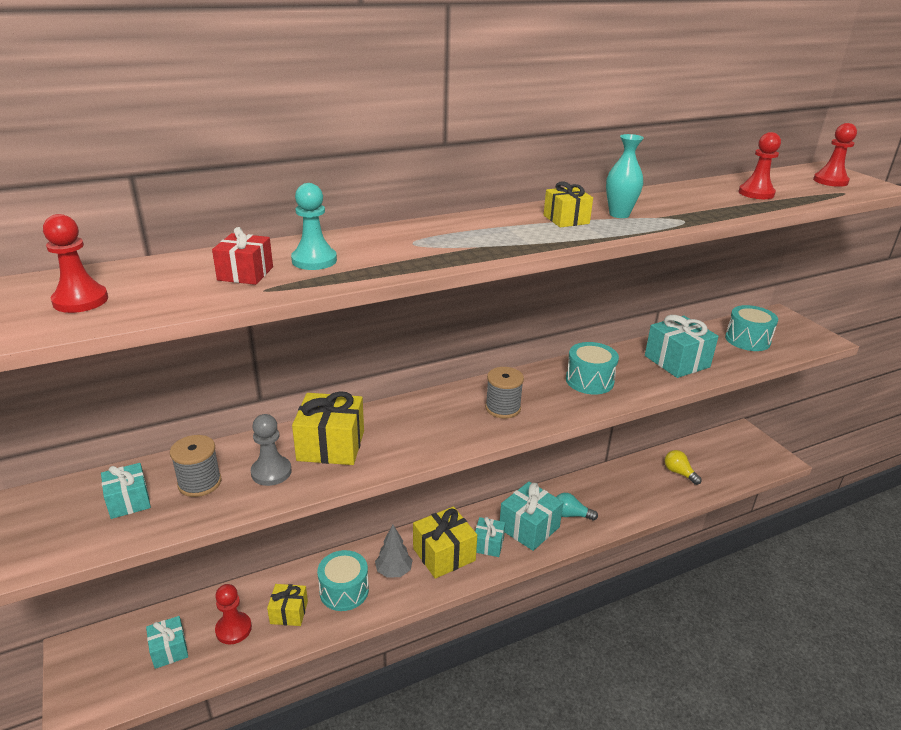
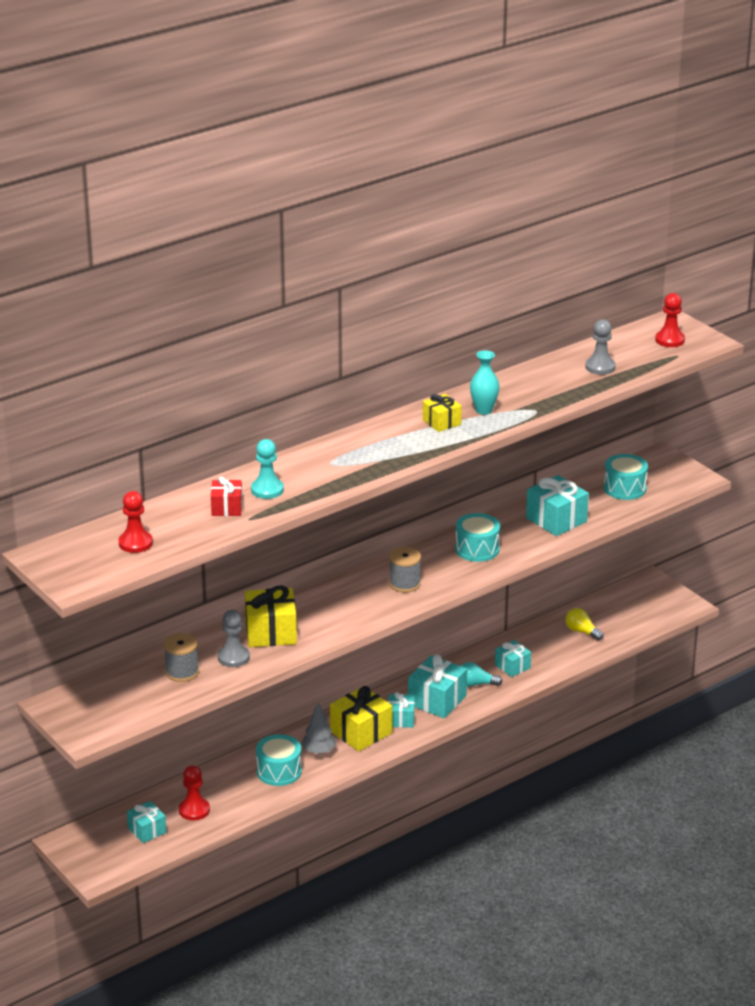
camera: 10 degrees left, 0 degrees up
turquoise gift [101,463,151,519] -> turquoise gift moved to [495,640,531,677]
yellow gift [267,584,308,626] -> none
red pawn [739,132,781,199] -> grey pawn [585,319,616,375]

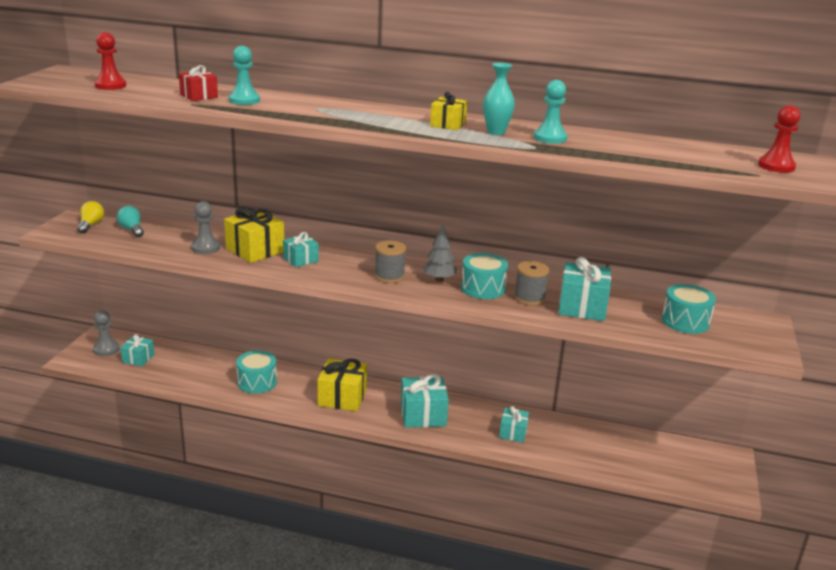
camera: 50 degrees right, 5 degrees down
grey spool [164,633,199,682] -> grey spool moved to [514,261,549,305]
red pawn [179,765,210,821] -> none
grey tree [301,703,336,754] -> grey tree moved to [423,224,457,282]
turquoise gift [388,692,415,728] -> turquoise gift moved to [283,232,319,267]
turquoise light bulb [461,662,502,686] -> turquoise light bulb moved to [117,206,144,237]
yellow light bulb [565,608,603,640] -> yellow light bulb moved to [77,201,104,233]
grey pawn [585,319,616,375] -> grey pawn moved to [93,310,120,356]
none -> turquoise pawn [534,80,567,144]

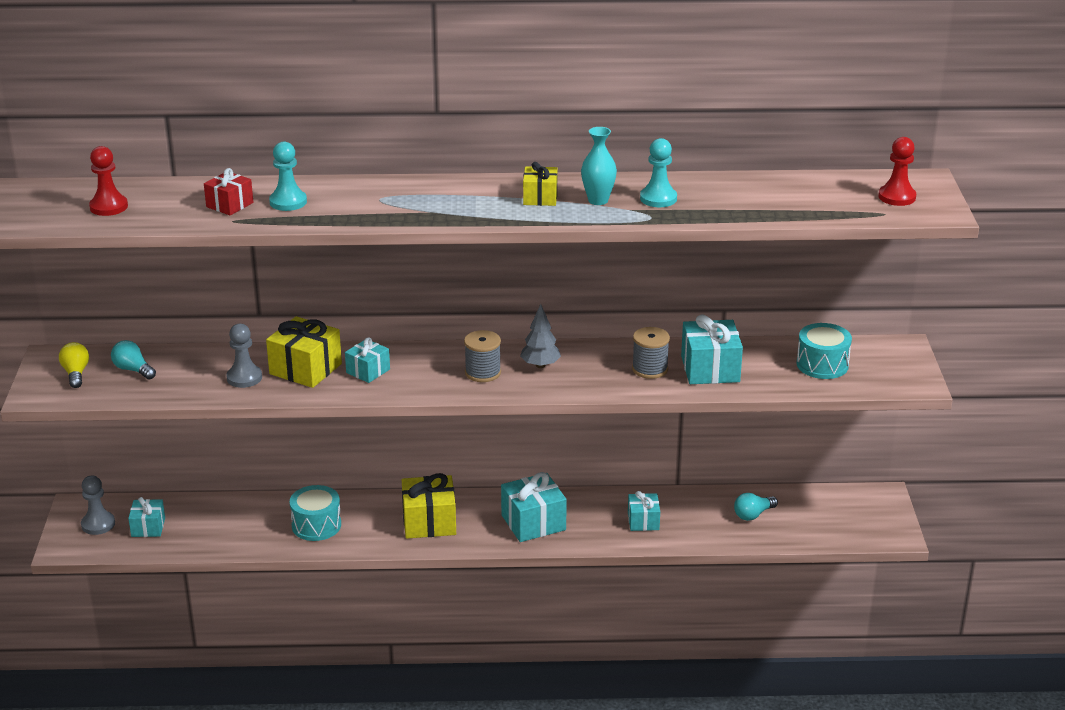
camera: 15 degrees left, 5 degrees up
turquoise drum [461,253,508,299] -> none
none -> turquoise light bulb [734,493,778,521]

